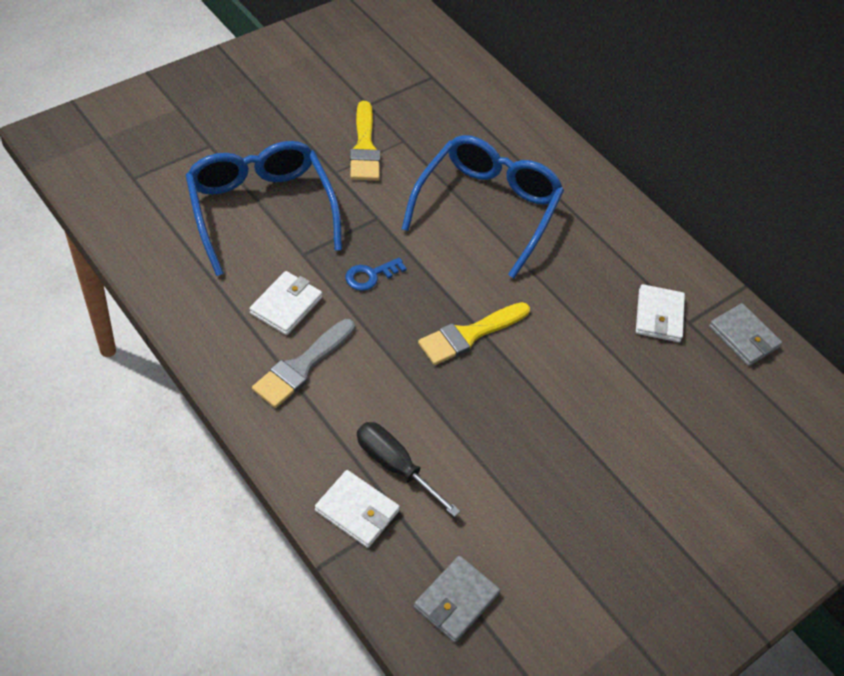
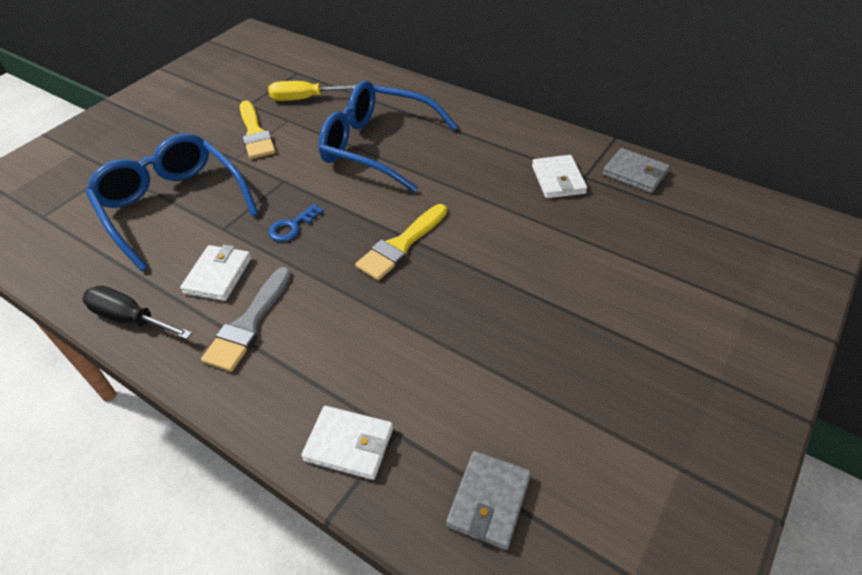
camera: 10 degrees left, 5 degrees down
black screwdriver [357,422,460,517] -> black screwdriver moved to [83,286,192,339]
blue glasses [402,135,564,278] -> blue glasses turned 75 degrees counterclockwise [318,80,458,192]
none -> yellow screwdriver [268,81,356,101]

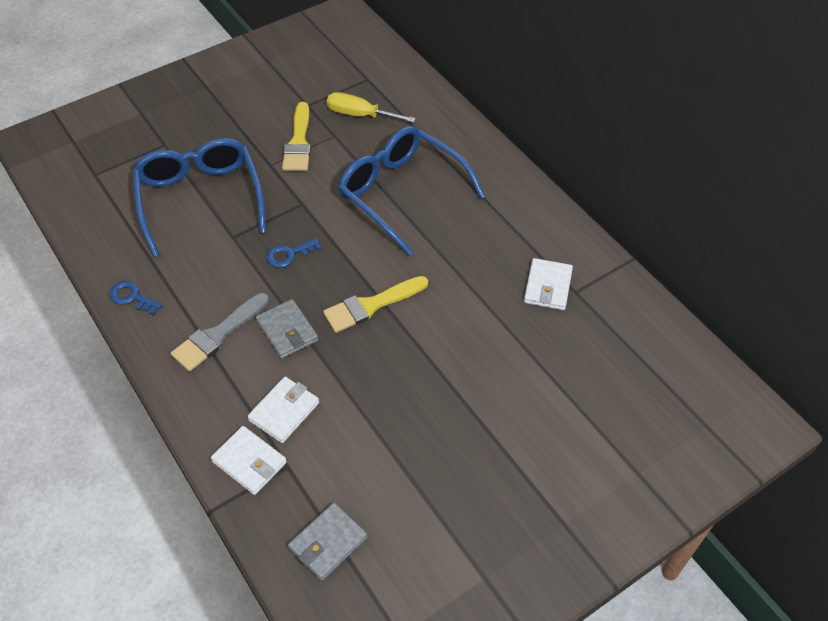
camera: 20 degrees right, 5 degrees up
black screwdriver [83,286,192,339] -> blue key [109,281,162,315]
white wallet [180,245,251,301] -> white wallet moved to [247,377,319,443]
grey wallet [603,148,670,193] -> grey wallet moved to [255,299,318,359]

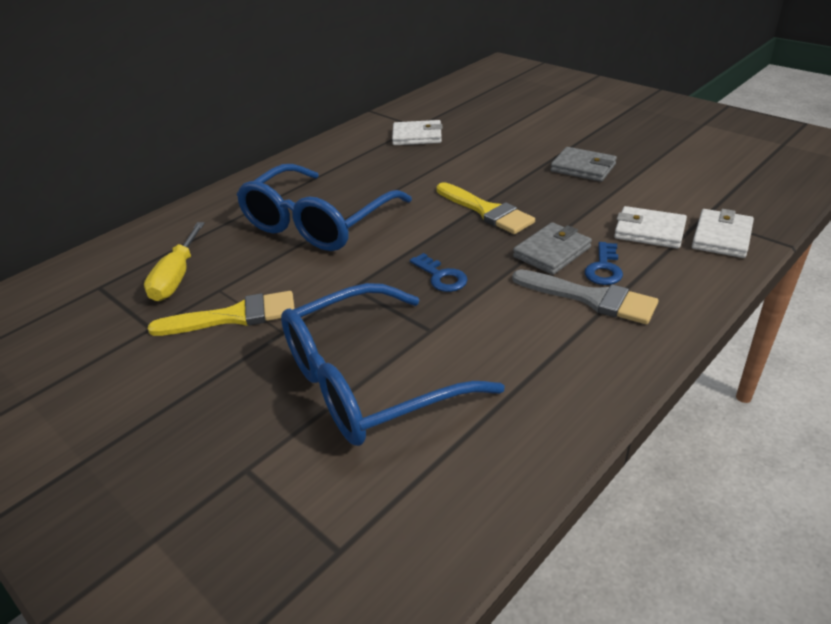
camera: 100 degrees left, 15 degrees down
blue key [109,281,162,315] -> blue key moved to [585,242,623,285]
grey wallet [288,503,367,581] -> grey wallet moved to [551,147,617,182]

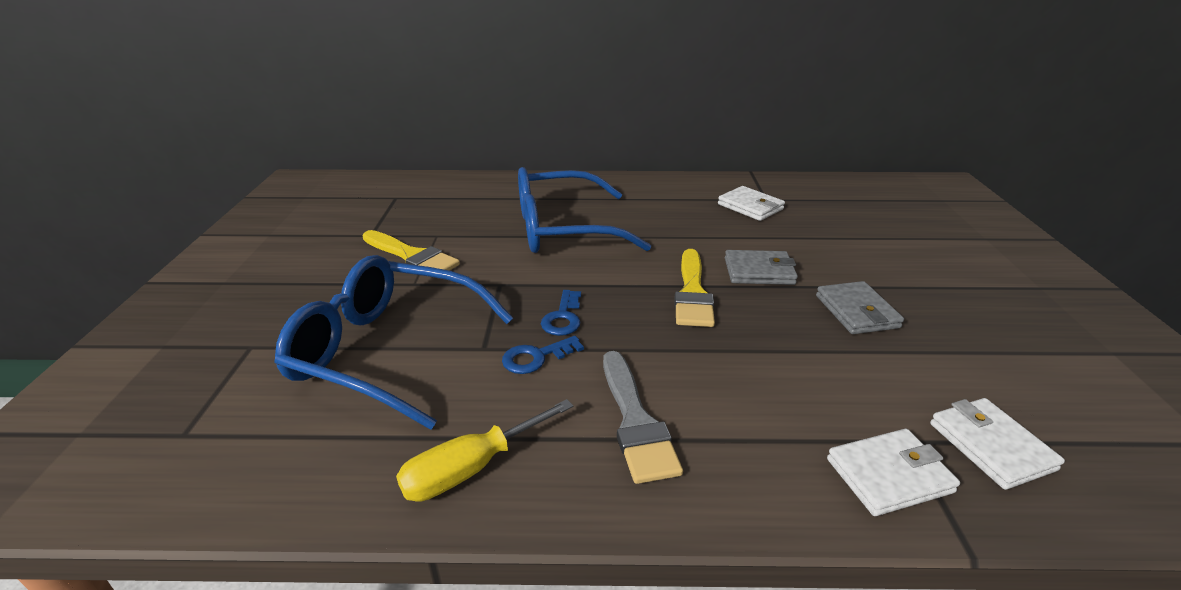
camera: 45 degrees right, 5 degrees down
yellow screwdriver [144,222,205,301] -> yellow screwdriver moved to [396,399,573,502]
grey wallet [513,222,592,275] -> grey wallet moved to [725,250,798,285]
blue key [585,242,623,285] -> blue key moved to [502,336,584,374]
white wallet [614,206,687,249] -> white wallet moved to [930,398,1065,490]

